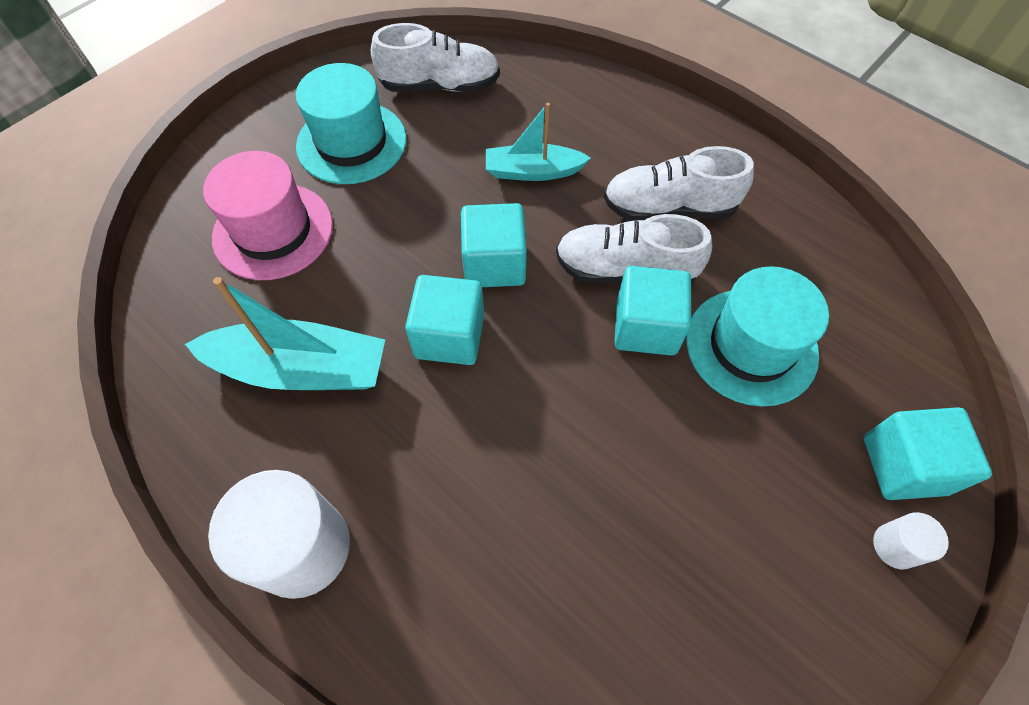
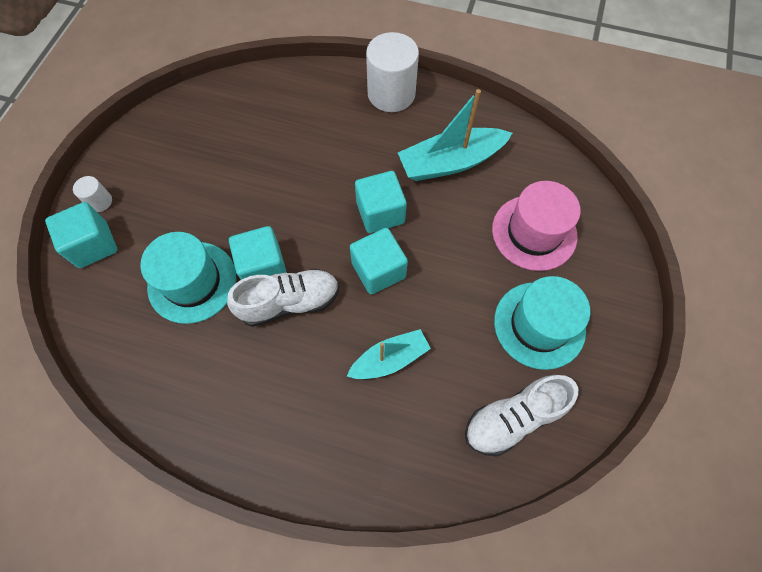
camera: 155 degrees right, 5 degrees up
white shoe [604,146,754,221] -> none

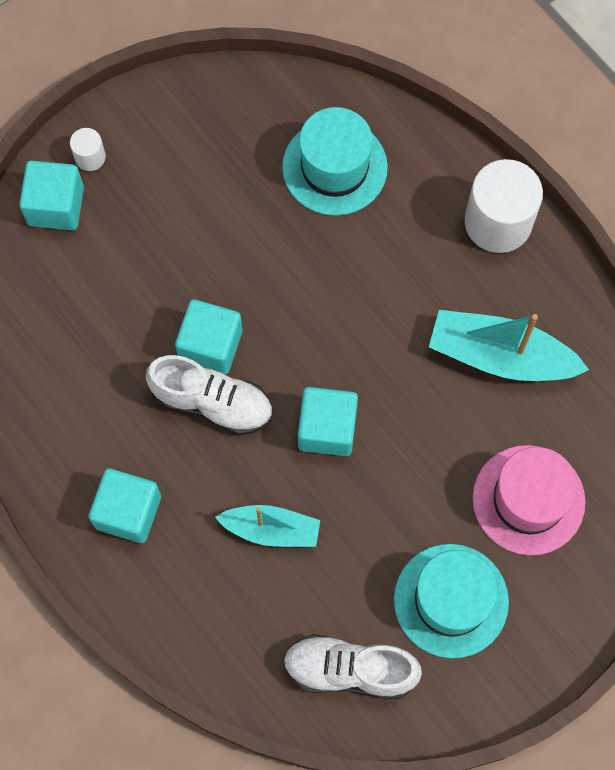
camera: 35 degrees right, 5 degrees up
turquoise hat [140,232,236,324] -> turquoise hat moved to [282,107,388,216]
turquoise cube [355,171,407,233] -> turquoise cube moved to [89,468,161,543]

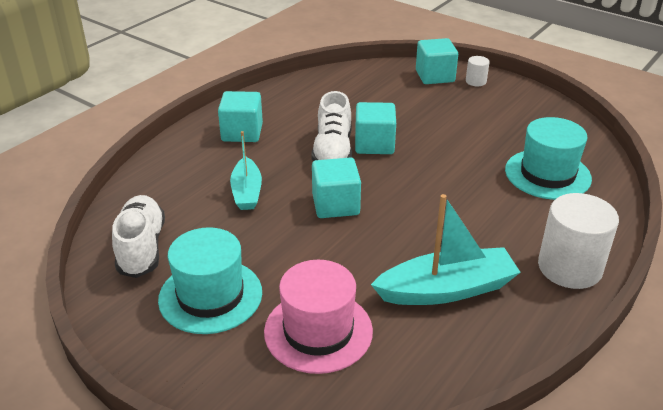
camera: 75 degrees right, 35 degrees down
turquoise boat [429,310,589,381] -> turquoise boat turned 75 degrees clockwise [371,194,521,305]

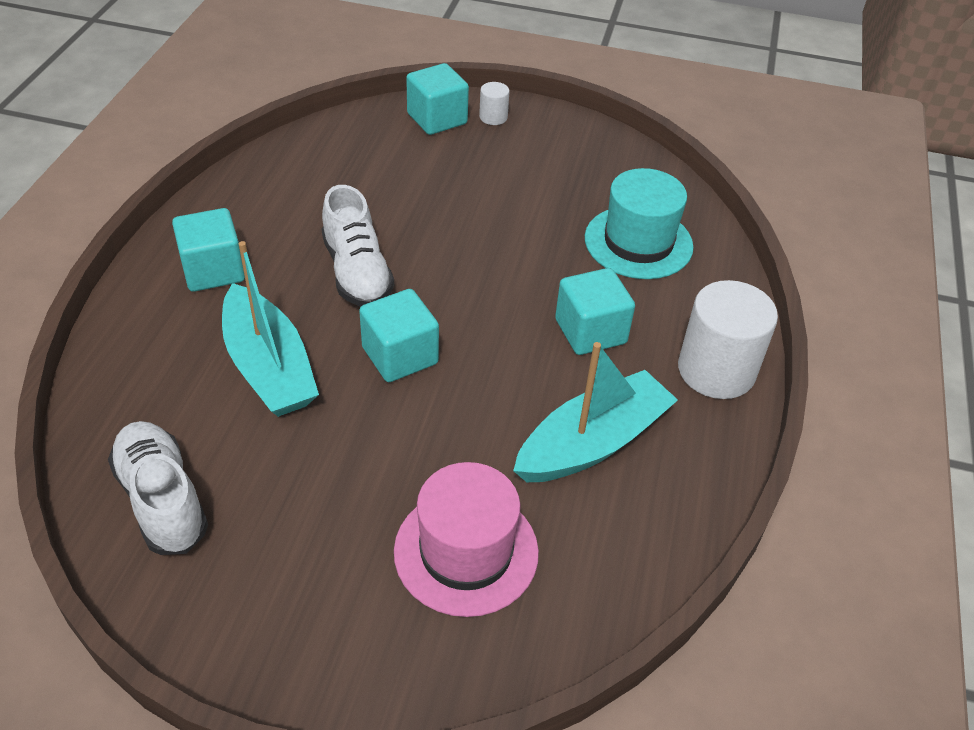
camera: 25 degrees left, 10 degrees up
turquoise hat [158,227,262,334] -> none
turquoise boat [230,131,262,210] -> turquoise boat [222,241,319,417], size x1.57
turquoise cube [355,102,396,154] -> turquoise cube moved to [555,268,635,355]

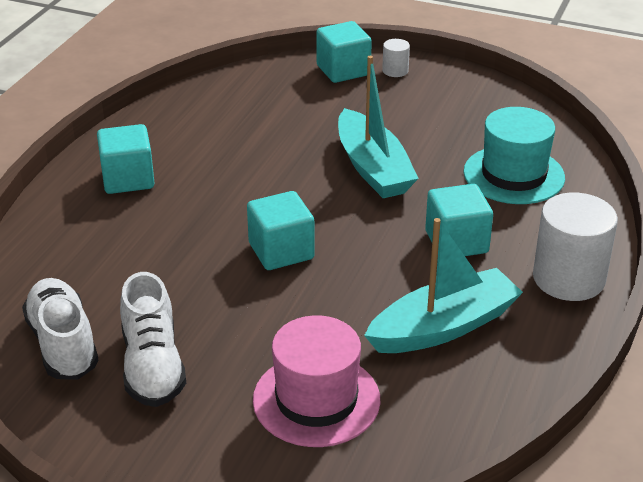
camera: 10 degrees right, 10 degrees down
turquoise boat [222,241,319,417] -> turquoise boat moved to [338,56,419,198]
white shoe [322,185,394,307] -> white shoe moved to [120,272,186,407]

